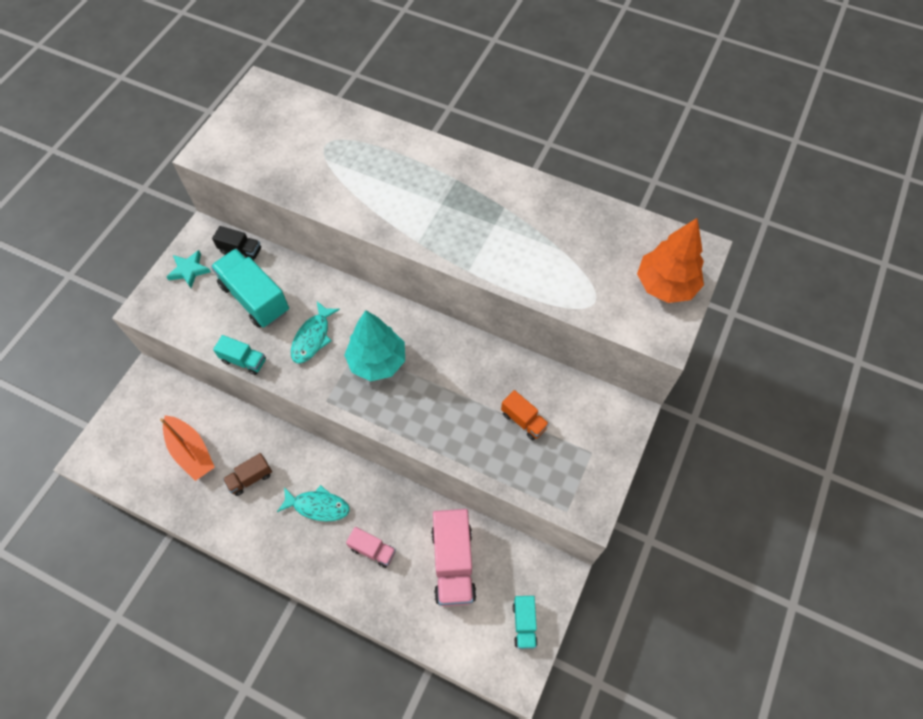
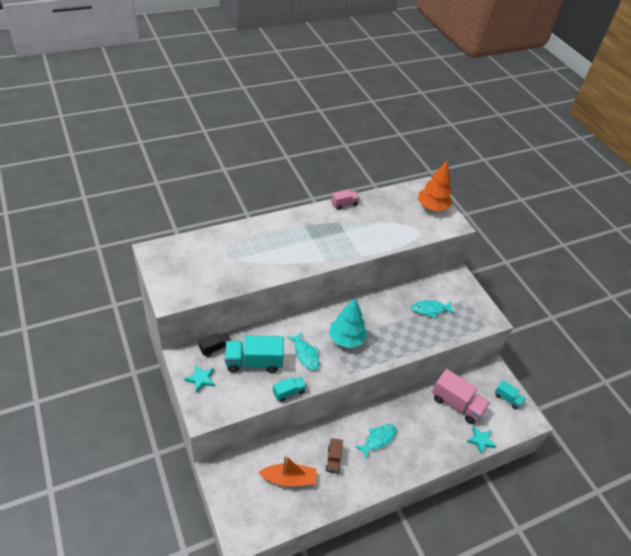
camera: 55 degrees left, 15 degrees down
pink truck [346,527,396,568] -> pink truck moved to [331,190,360,210]
orange truck [501,390,549,440] -> turquoise fish [411,300,455,318]
none -> turquoise star [467,426,496,454]

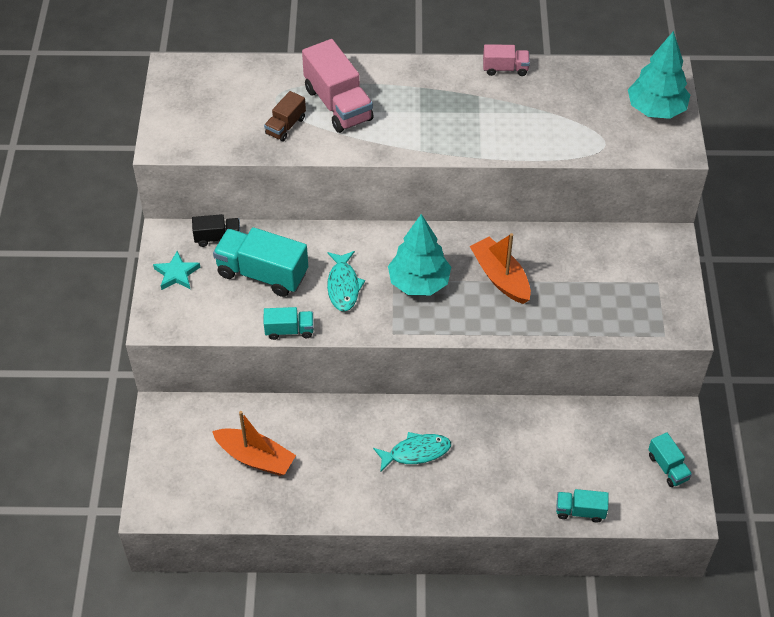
camera: 30 degrees right, 5 degrees up
brown truck [325,438,343,473] -> brown truck moved to [264,91,306,142]
turquoise fish [411,300,455,318] -> none
orange tree [418,161,452,211] -> turquoise tree [628,31,690,119]
pink truck [432,369,490,424] -> pink truck moved to [302,39,374,133]
turquoise star [467,426,496,454] -> turquoise truck [556,489,609,523]
none -> orange boat [470,233,531,304]

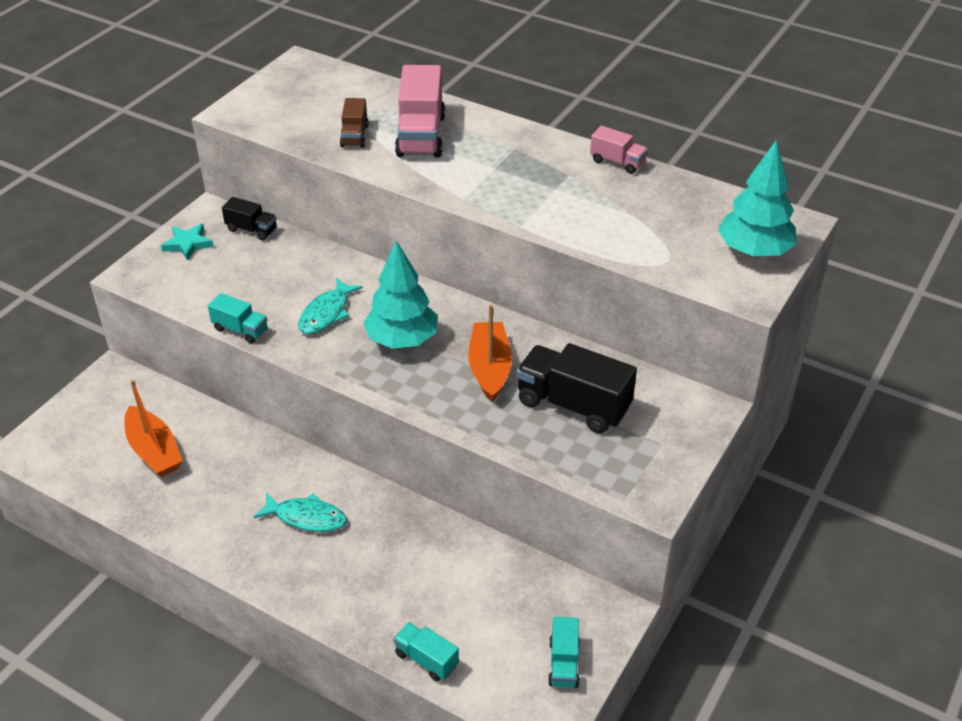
camera: 30 degrees right, 10 degrees down
turquoise truck [213,227,308,297] -> none
brown truck [264,91,306,142] -> brown truck turned 60 degrees counterclockwise [340,98,369,148]
none -> black truck [516,343,637,433]

